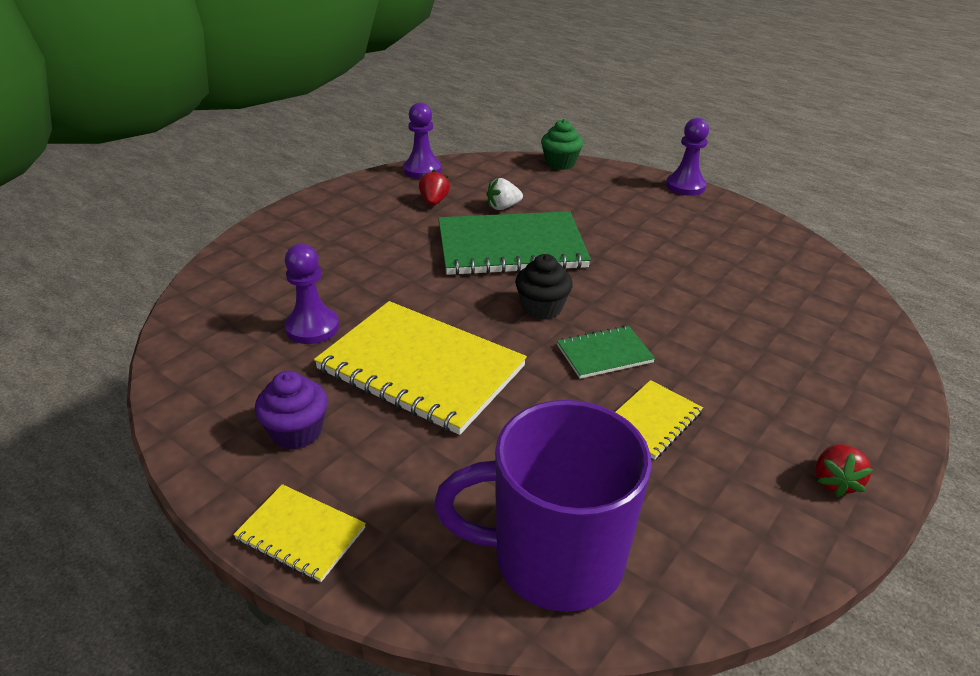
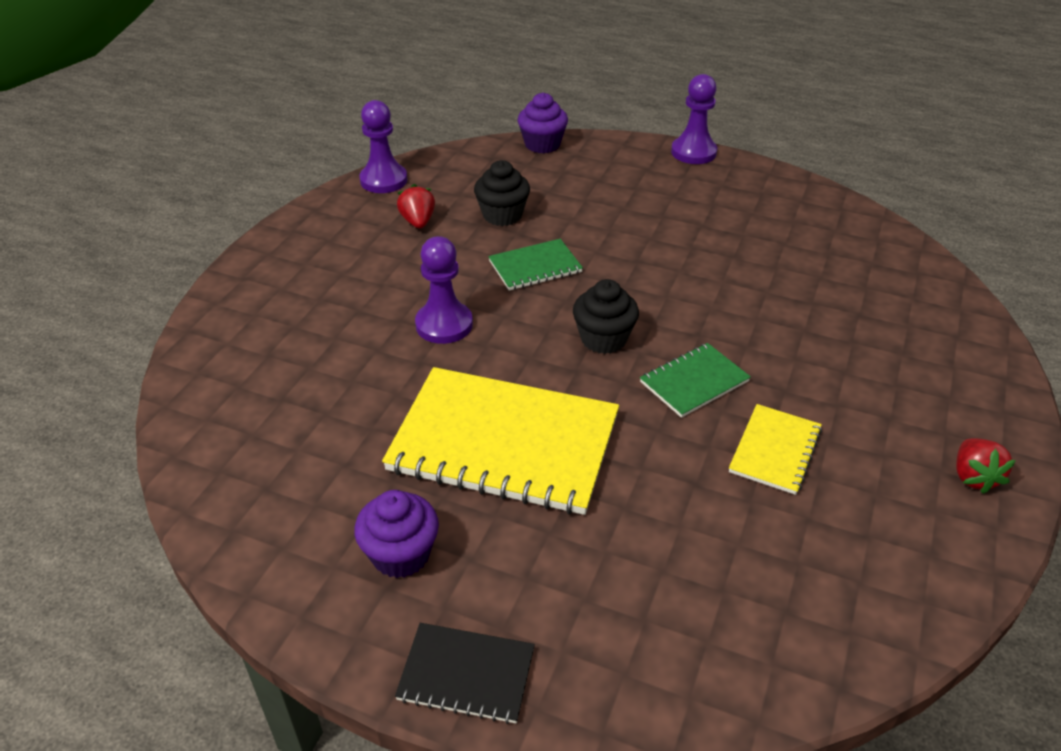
camera: 15 degrees left, 5 degrees up
yellow notebook [233,484,366,582] -> black notebook [395,623,535,724]
purple pawn [284,244,339,344] -> purple pawn moved to [415,236,473,344]
purple mug [434,400,652,612] -> none
green notebook [438,211,591,275] -> green notebook [488,239,583,291], size x0.48
white strawberry [486,178,523,210] -> black cupcake [474,160,530,226]
green cupcake [541,119,583,170] -> purple cupcake [518,93,568,154]

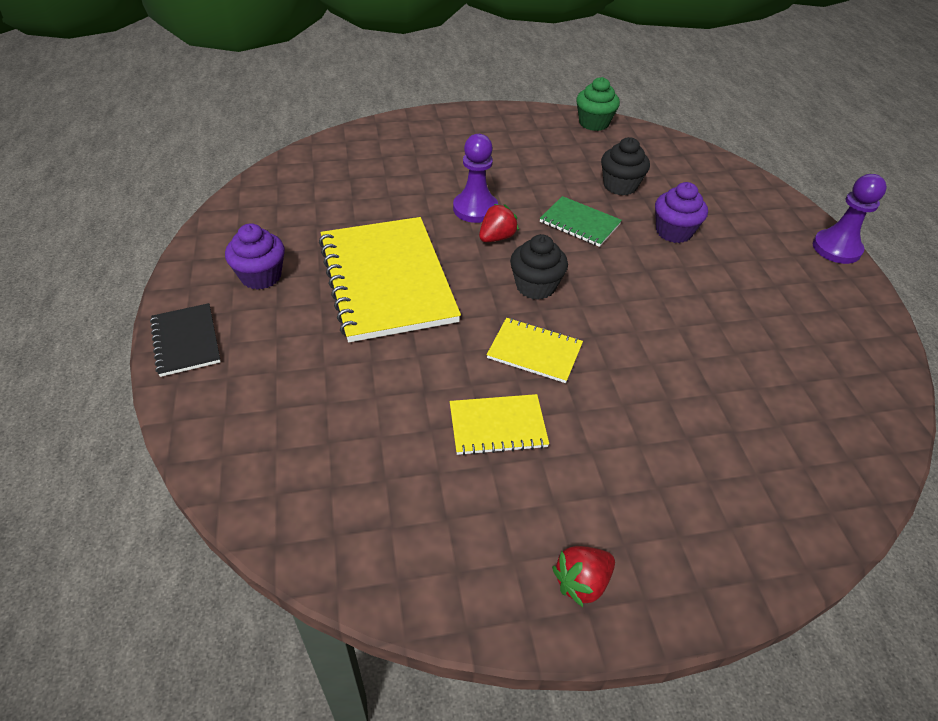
camera: 55 degrees right, 5 degrees up
purple pawn [359,100,408,193] -> green cupcake [576,77,620,131]
red strawberry [397,184,435,228] -> red strawberry moved to [479,204,519,242]
purple cupcake [518,93,568,154] -> purple cupcake moved to [655,182,708,243]
green notebook [640,343,751,418] -> yellow notebook [487,318,583,383]

